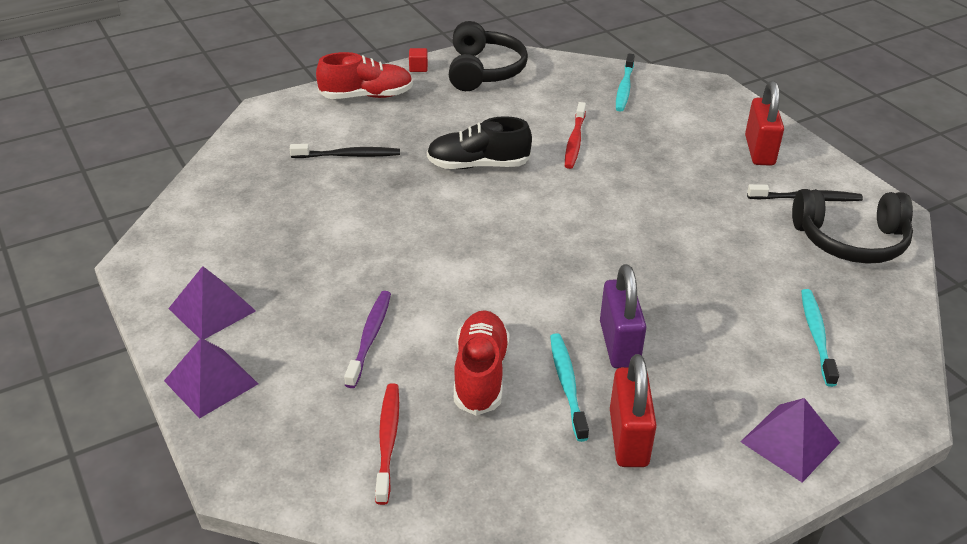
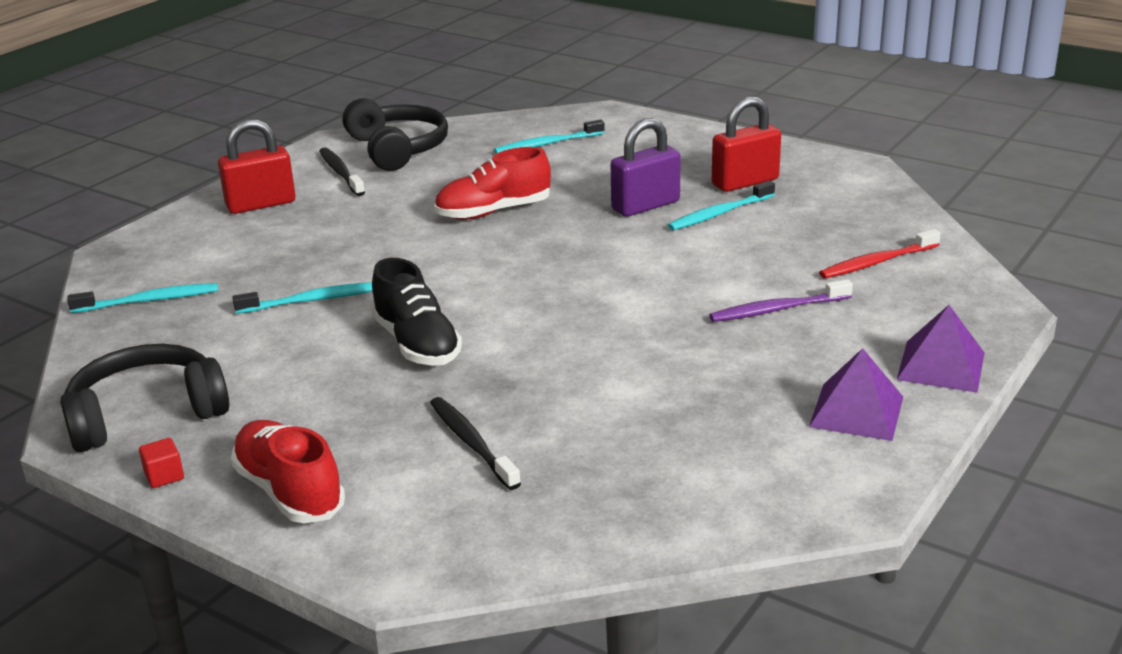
camera: 115 degrees left, 10 degrees down
red shoe [454,310,510,416] -> red shoe moved to [434,147,551,220]
red toothbrush [565,102,586,169] -> turquoise toothbrush [232,282,372,314]
purple pyramid [740,398,840,482] -> none

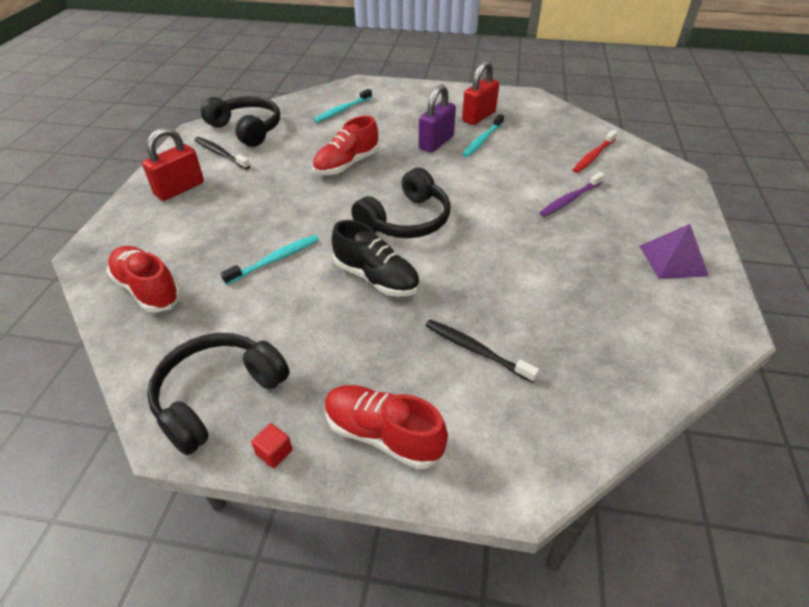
camera: 25 degrees left, 15 degrees up
turquoise toothbrush [67,283,218,313] -> red shoe [107,246,181,313]
purple pyramid [897,305,985,393] -> none
none -> black headphones [351,168,451,238]

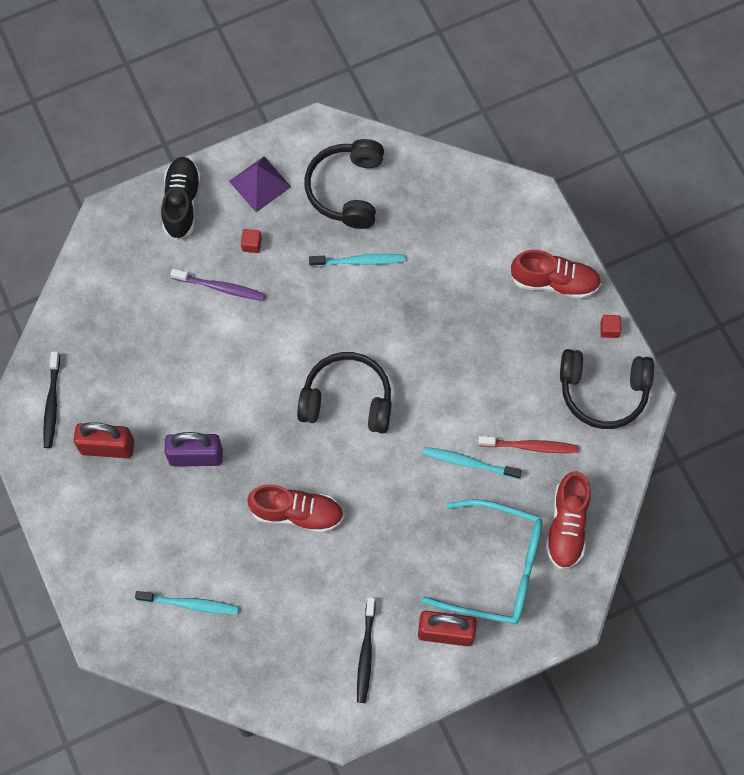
camera: 125 degrees left, 25 degrees up
black headphones [201,96,280,147] -> black headphones moved to [305,139,384,229]
red shoe [325,385,448,469] -> red shoe turned 75 degrees counterclockwise [510,250,601,299]
black shoe [332,220,419,297] -> black shoe moved to [161,157,201,240]
black toothbrush [425,319,539,383] -> black toothbrush moved to [43,352,60,448]
turquoise toothbrush [463,114,504,157] -> turquoise toothbrush moved to [309,254,405,267]
red toothbrush [573,130,617,173] -> red toothbrush moved to [478,436,578,453]
none -> red cube [241,229,262,253]
none -> turquoise glasses [422,499,543,624]

